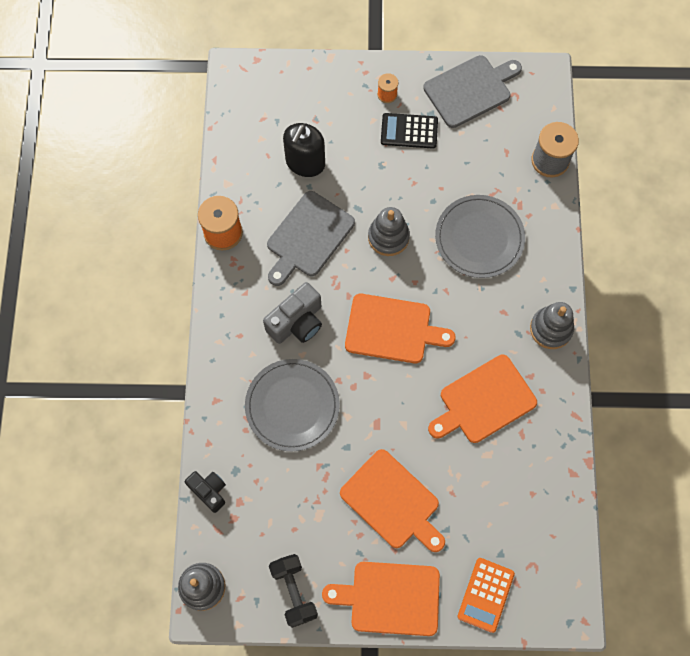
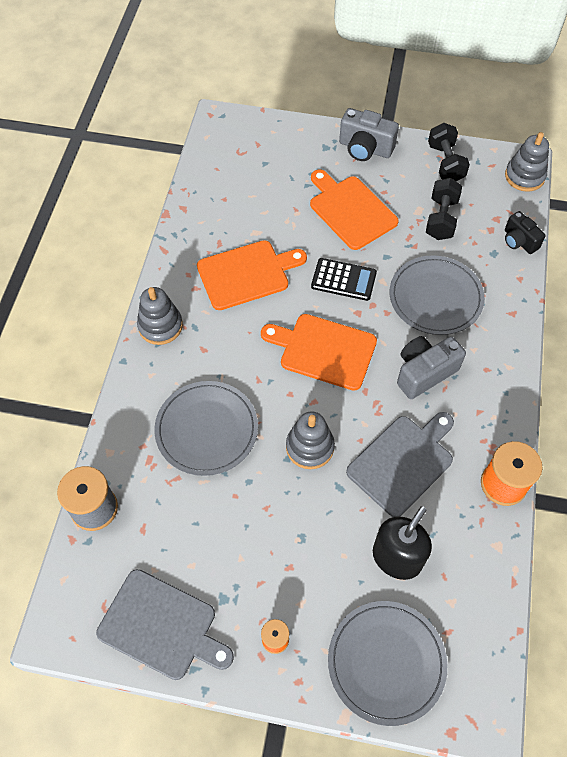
camera: 170 degrees left, 10 degrees down
orange cutting board [322,562,440,636] -> grey camera [339,108,399,161]
black calculator [381,113,438,149] -> black calculator moved to [311,258,377,301]
grey cutting board [423,55,522,128] -> grey cutting board turned 135 degrees counterclockwise [96,569,234,680]
orange calculator [457,558,515,633] -> none
none -> grey plate [328,601,447,726]
none -> black dumbbell [426,178,462,240]

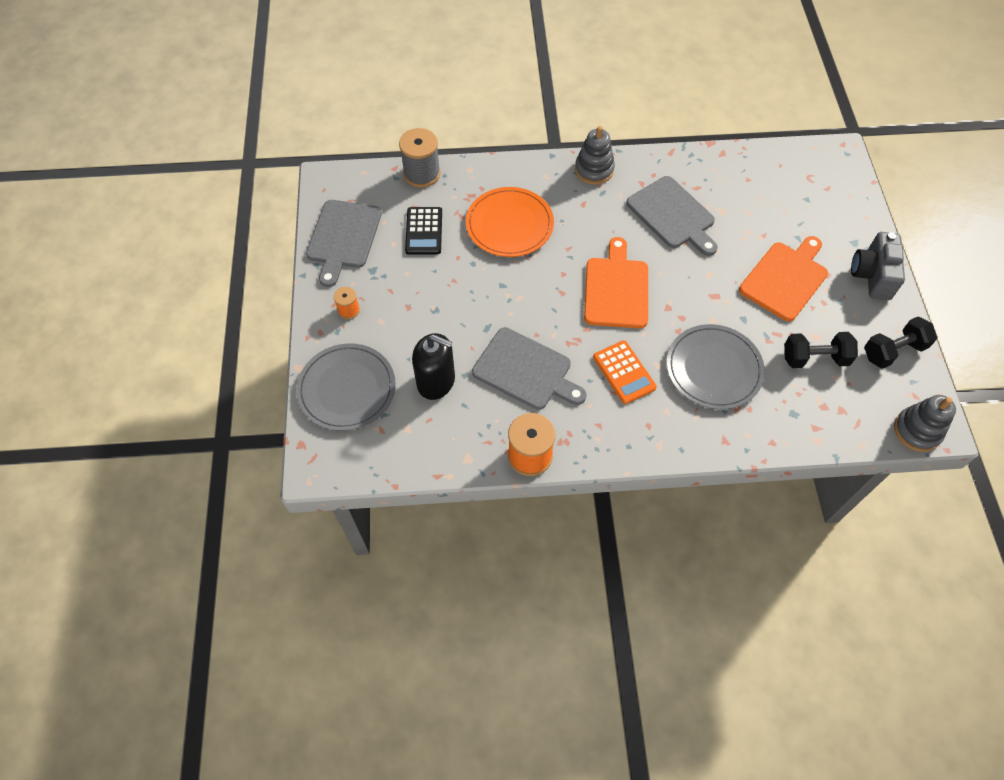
camera: 75 degrees right, 0 degrees up
grey plate [155,381,258,476] -> orange plate [466,187,554,257]
orange cutting board [197,240,307,310] -> grey cutting board [626,176,718,256]
grey stacking toy [286,411,335,469] -> none
black calculator [311,258,377,301] -> black calculator moved to [405,207,442,255]
grey camera [397,336,466,399] -> orange calculator [593,340,657,404]
black camera [505,211,546,254] -> none

